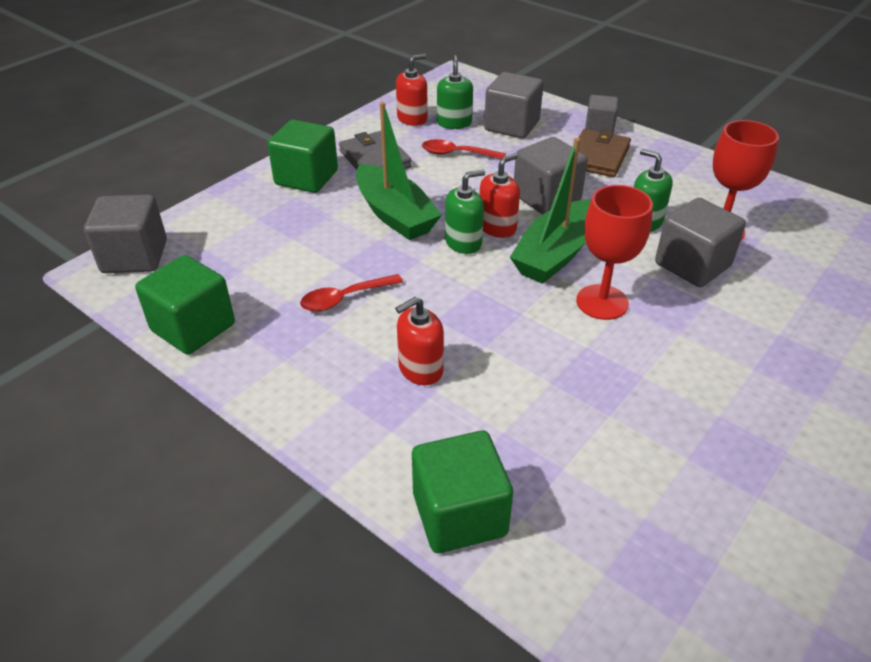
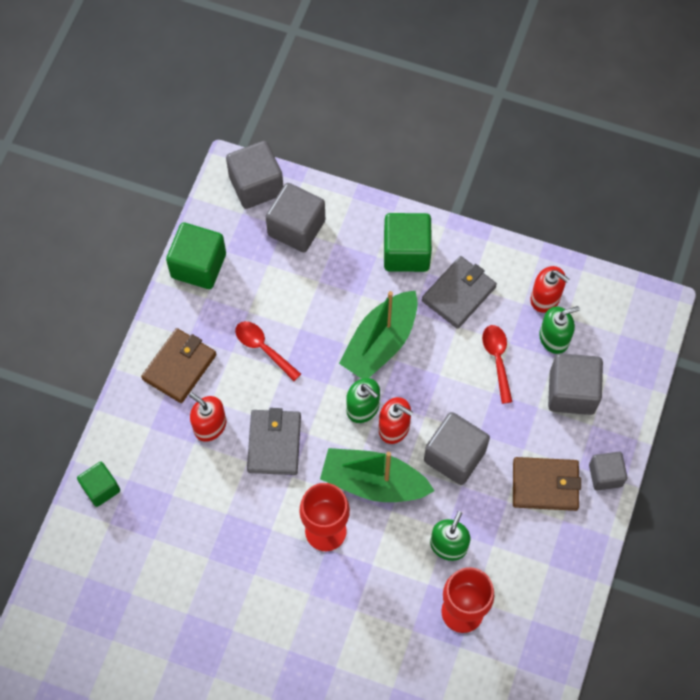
camera: 70 degrees right, 25 degrees up
green cube [412,431,513,553] -> green cube [77,462,120,507], size x0.62
grey cube [655,198,746,287] -> grey cube moved to [266,183,325,252]
none -> brown wallet [141,328,217,403]
none -> grey wallet [247,408,301,475]

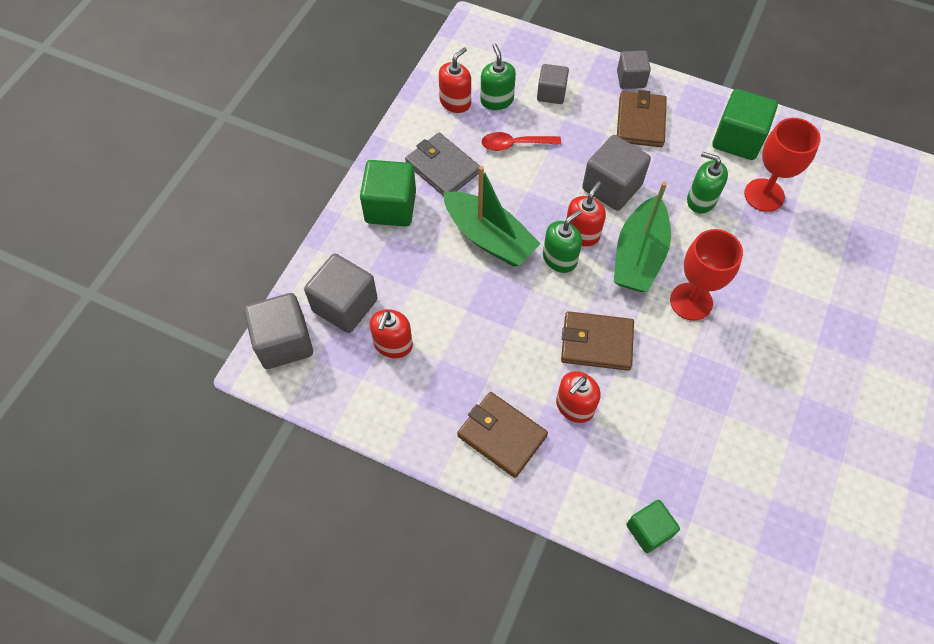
camera: 85 degrees left, 5 degrees down
green cube [166,222,226,289] -> green cube moved to [712,89,778,160]
red spoon [235,321,301,381] -> none
grey wallet [247,408,301,475] -> brown wallet [561,311,634,371]
grey cube [548,353,603,415] -> grey cube [537,64,569,104], size x0.62
none -> red soap dispenser [370,309,413,358]

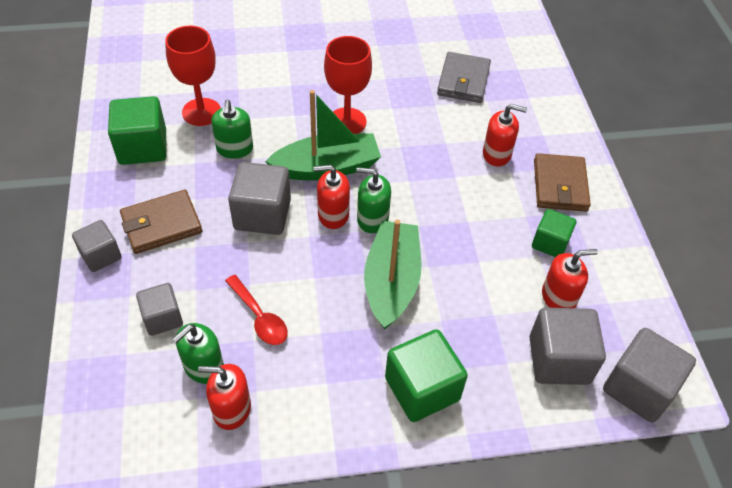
camera: 125 degrees left, 10 degrees down
grey wallet [405,133,480,196] -> grey wallet moved to [437,52,491,103]
brown wallet [561,311,634,371] -> none
green cube [626,500,680,553] -> green cube moved to [532,209,576,257]

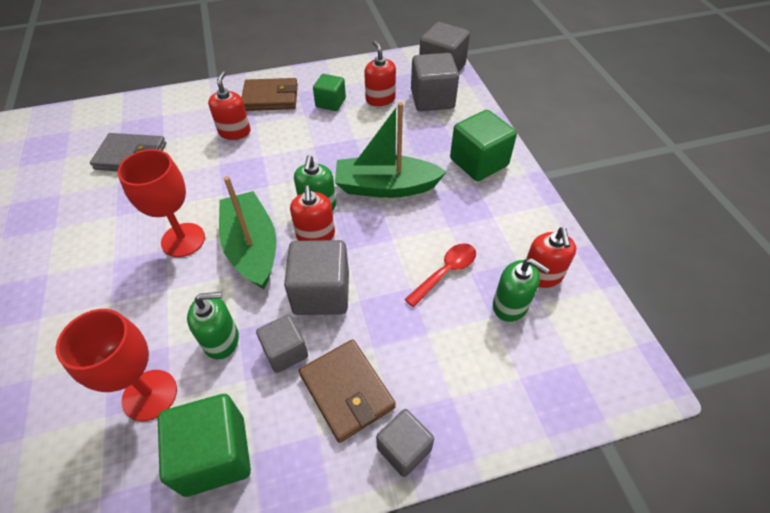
camera: 95 degrees left, 0 degrees up
grey cube [136,283,183,336] -> grey cube moved to [256,315,308,373]

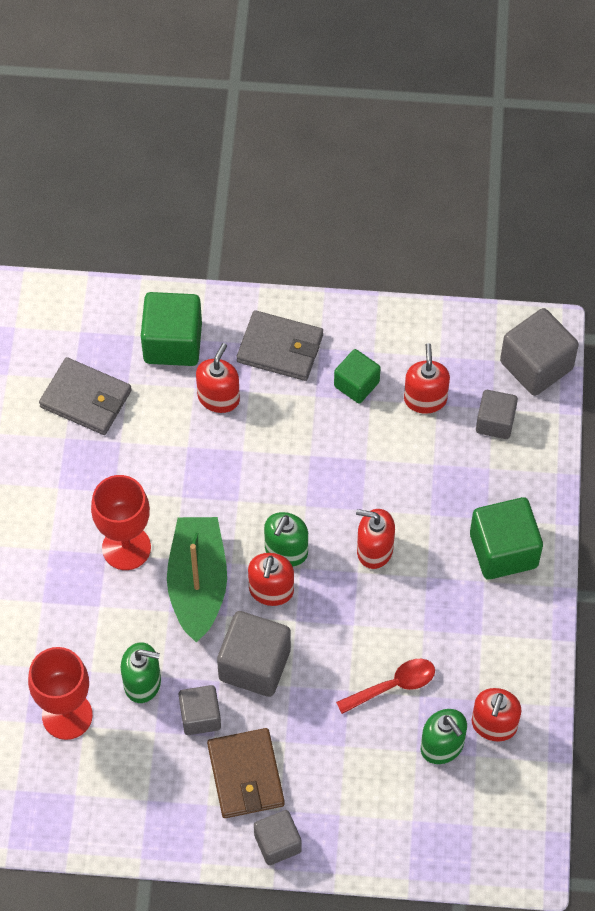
camera: 20 degrees right, 10 degrees up
green cube [158,394,251,497] -> green cube moved to [141,292,202,366]
brown wallet [241,78,298,111] -> grey wallet [237,310,323,381]
green boat [335,102,447,198] -> red soap dispenser [356,509,395,569]
grey cube [411,53,459,111] -> grey cube [476,390,518,439], size x0.62

